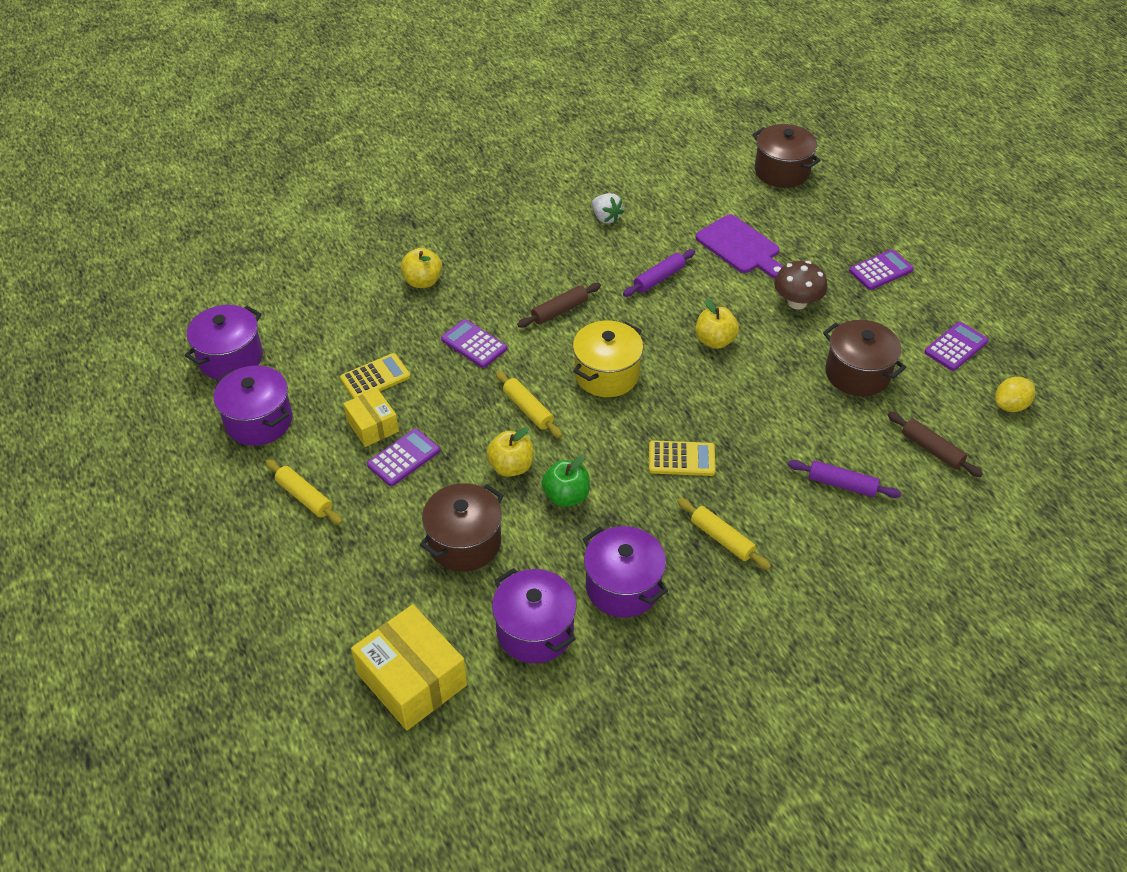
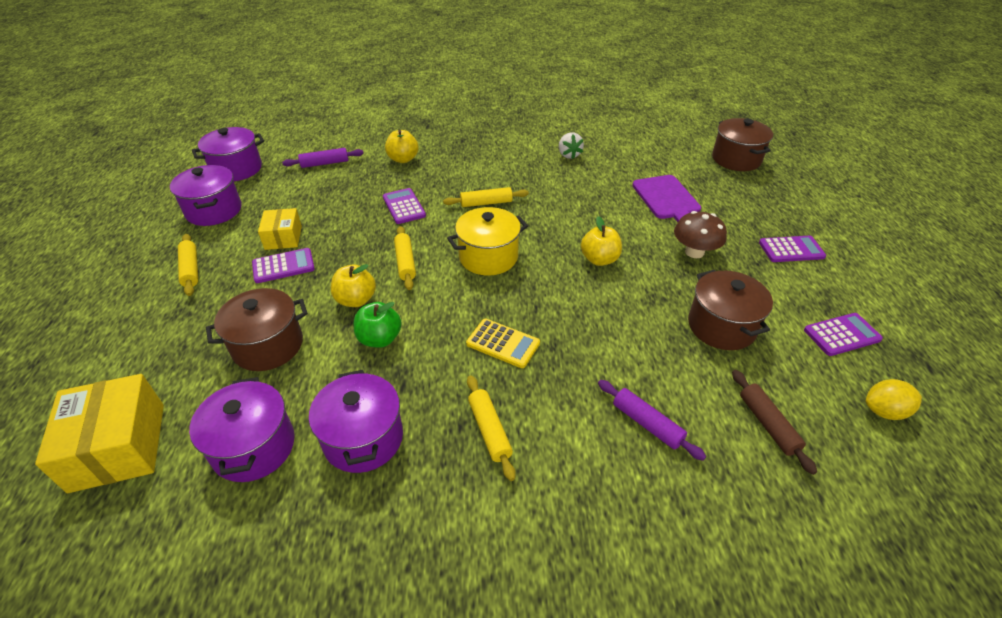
camera: 25 degrees right, 5 degrees down
yellow calculator [340,353,410,399] -> none
brown rolling pin [517,283,601,328] -> yellow rolling pin [443,187,529,207]
purple rolling pin [623,249,695,297] -> purple rolling pin moved to [282,148,364,168]

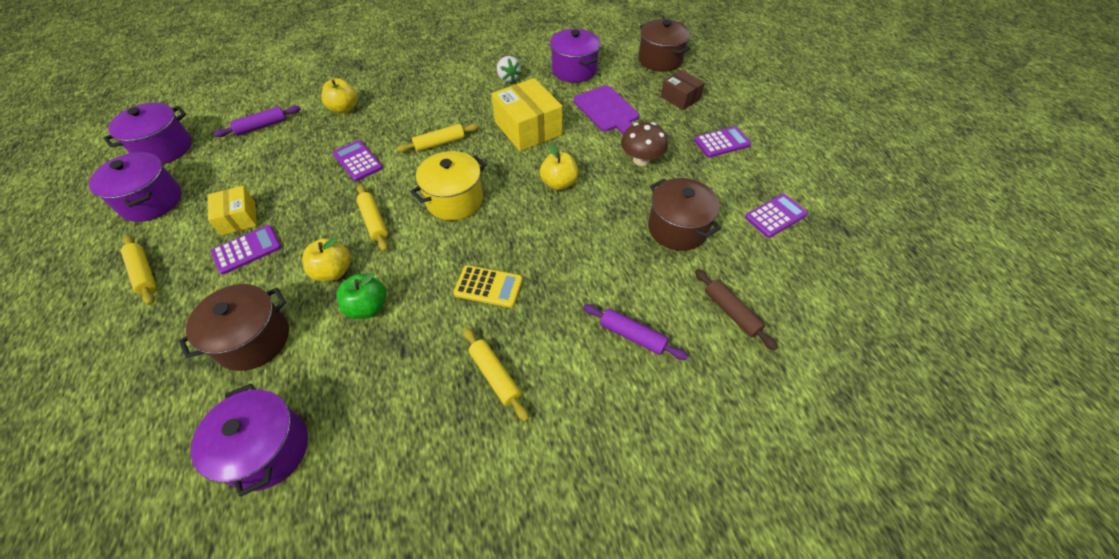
camera: 15 degrees left, 10 degrees up
yellow box [35,374,164,493] -> yellow box moved to [491,78,562,151]
purple pot [309,370,403,473] -> purple pot moved to [550,29,600,82]
yellow lemon [866,379,922,420] -> none
none -> brown box [661,70,705,110]

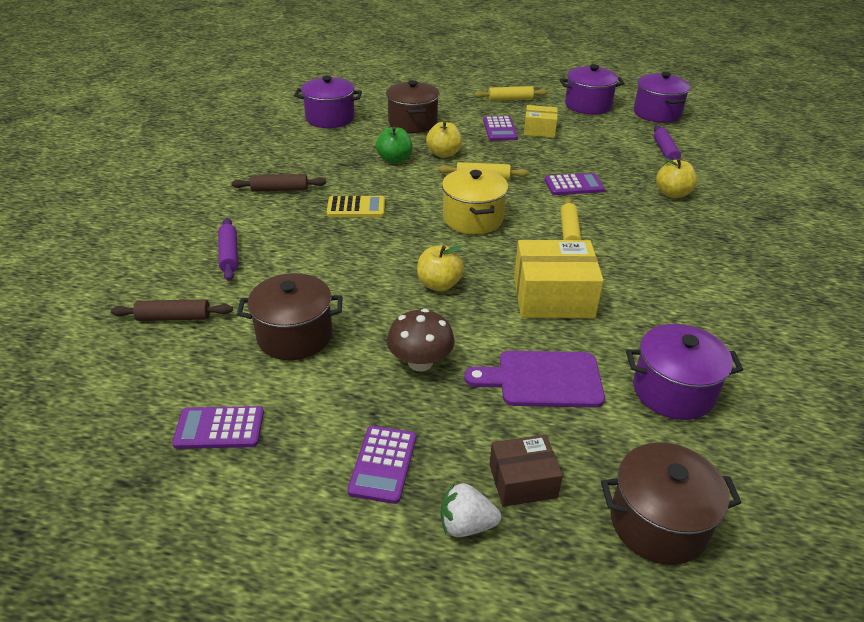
camera: 120 degrees right, 15 degrees down
yellow calculator [453,265,523,308] -> yellow calculator turned 135 degrees counterclockwise [326,196,385,217]
yellow rolling pin [463,327,529,422] -> brown rolling pin [231,174,326,192]
white strawberry [497,56,521,82] -> white strawberry moved to [441,482,501,537]
purple rolling pin [583,304,688,360] -> purple rolling pin turned 75 degrees counterclockwise [218,218,238,281]
purple calculator [745,194,808,238] -> purple calculator turned 90 degrees clockwise [172,406,264,449]

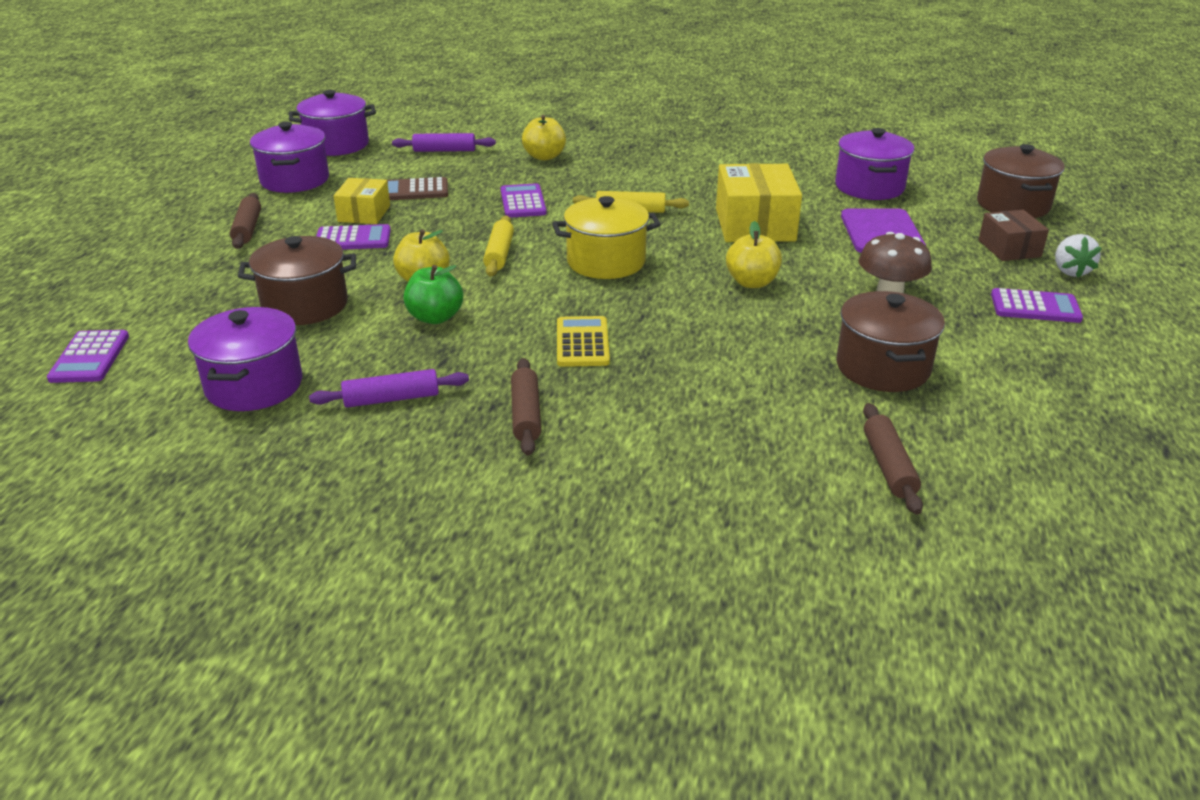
camera: 90 degrees left, 5 degrees down
purple calculator [172,406,264,449] -> purple calculator moved to [47,330,129,383]
purple rolling pin [218,218,238,281] -> purple rolling pin moved to [309,369,469,408]
yellow rolling pin [474,86,548,101] -> brown rolling pin [230,193,261,249]
none -> brown calculator [387,177,448,200]

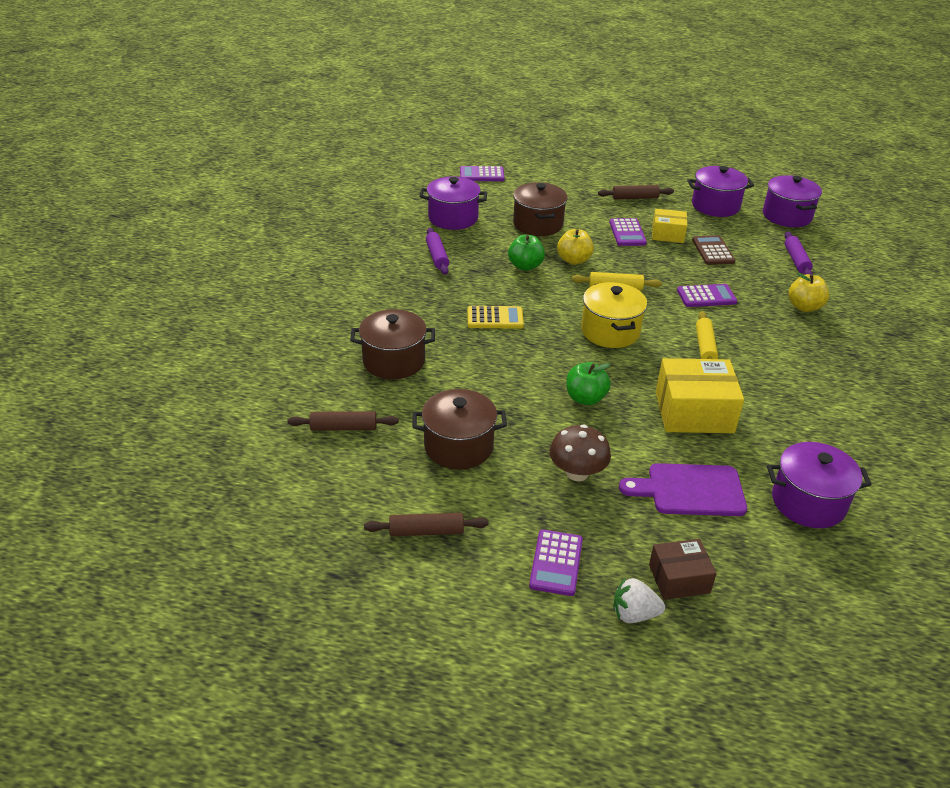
camera: 90 degrees right, 5 degrees up
brown rolling pin [511,358,541,456] -> brown rolling pin moved to [364,513,489,536]
yellow apple [726,221,782,288] -> green apple [566,362,611,405]
brown pot [977,144,1065,218] -> brown pot moved to [350,309,435,379]

